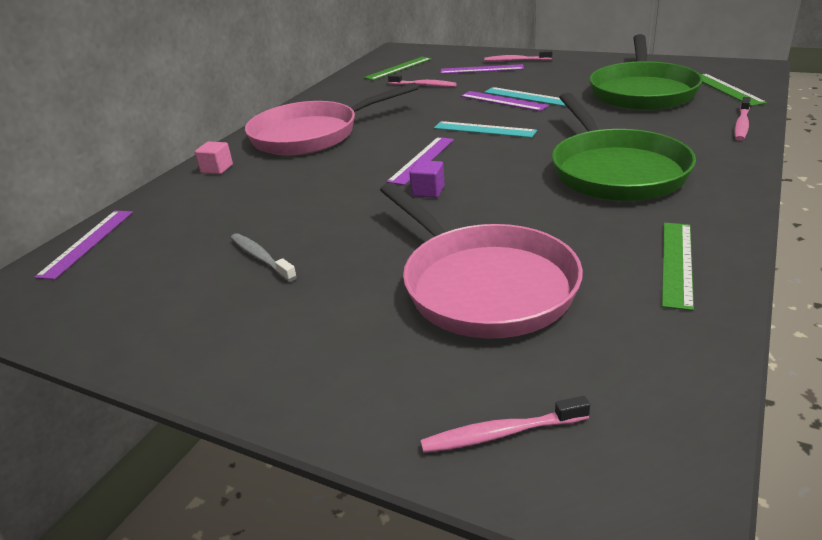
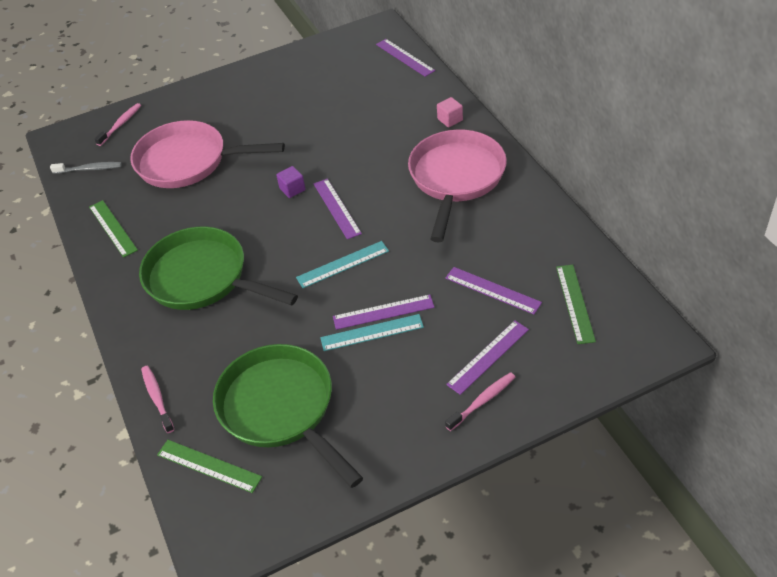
camera: 130 degrees right, 15 degrees up
grey toothbrush [231,233,297,282] -> grey toothbrush moved to [50,162,122,174]
pink toothbrush [388,74,457,87] -> purple ruler [445,267,542,314]

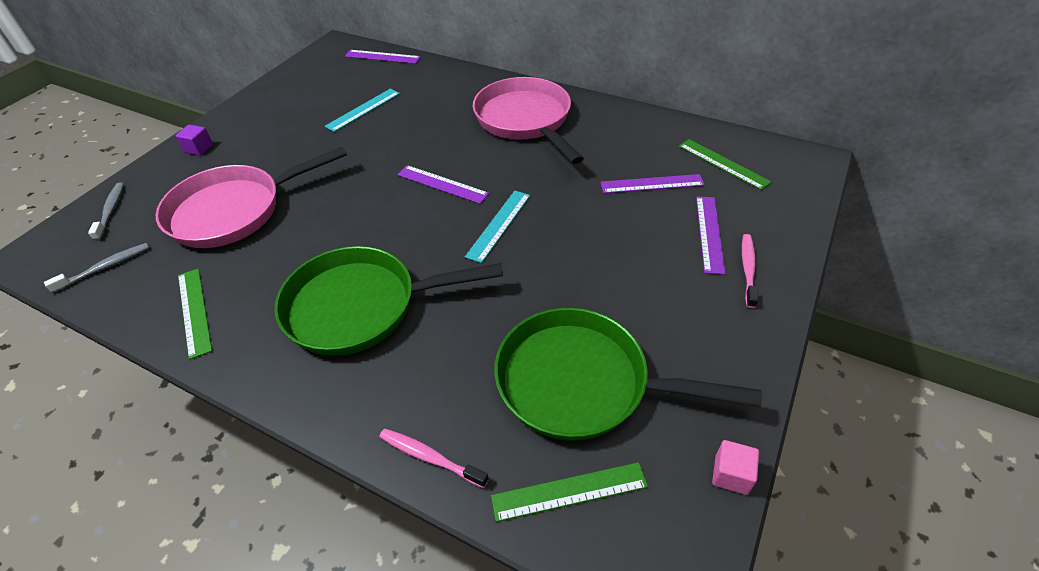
camera: 40 degrees left, 0 degrees up
green ruler [89,200,138,257] -> green ruler turned 45 degrees clockwise [178,269,212,360]
pink toothbrush [94,103,141,146] -> grey toothbrush [88,182,124,241]
purple cube [276,166,305,198] -> purple cube moved to [175,125,213,156]
turquoise ruler [320,314,424,351] -> turquoise ruler moved to [325,89,400,132]
purple ruler [333,295,434,330] -> none
pink cube [437,97,463,127] -> pink cube moved to [712,440,759,495]

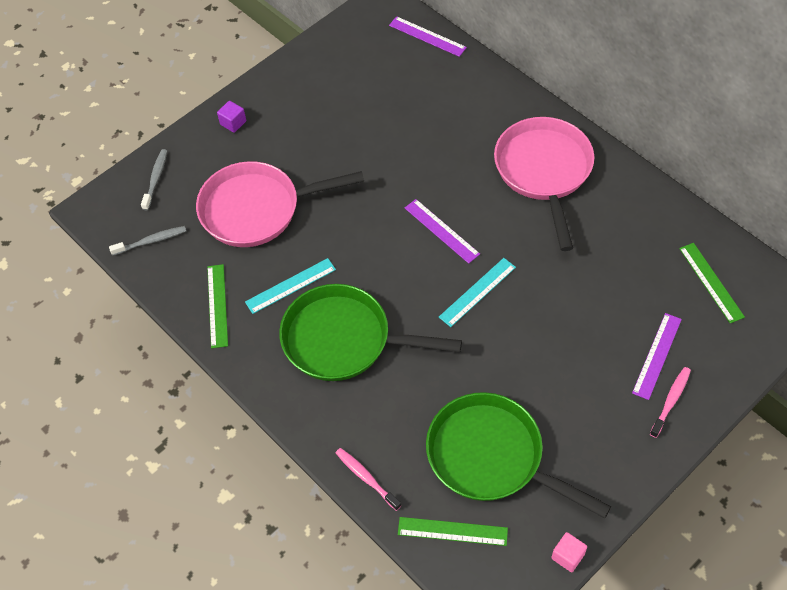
camera: 20 degrees right, 10 degrees up
turquoise ruler [325,89,400,132] -> turquoise ruler moved to [245,258,336,314]
purple ruler [600,174,705,194] -> none

